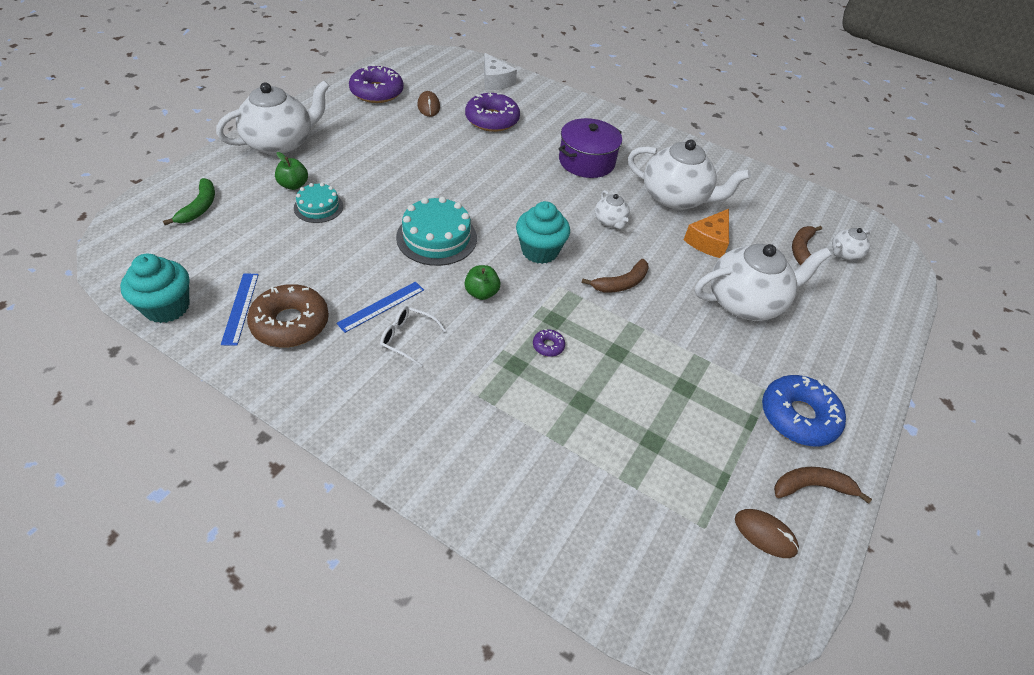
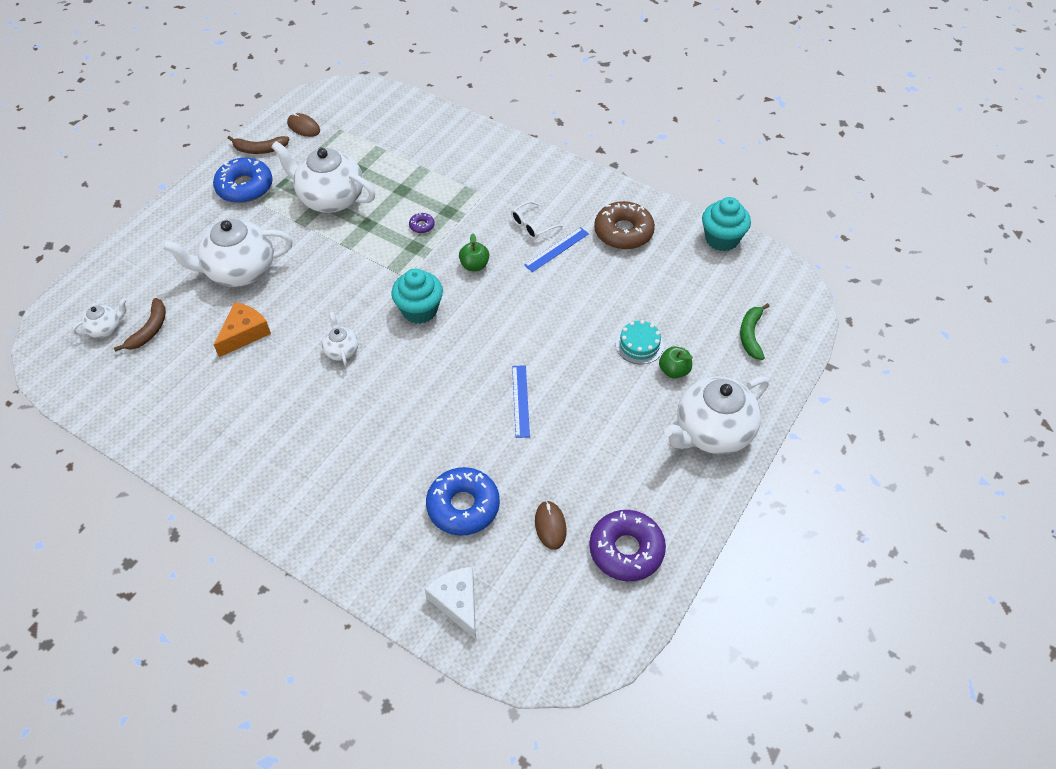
camera: 175 degrees left, 5 degrees up
blue ruler [221,273,259,346] -> blue ruler moved to [512,365,530,438]
white glasses [380,306,447,367] -> white glasses turned 120 degrees clockwise [511,201,563,239]
turquoise cake [396,196,477,266] -> none
purple donut [465,93,520,132] -> blue donut [426,467,500,536]
purple pot [559,118,622,178] -> none
brown banana [582,259,649,293] -> none
white teapot [628,139,751,210] -> white teapot moved to [271,141,375,213]

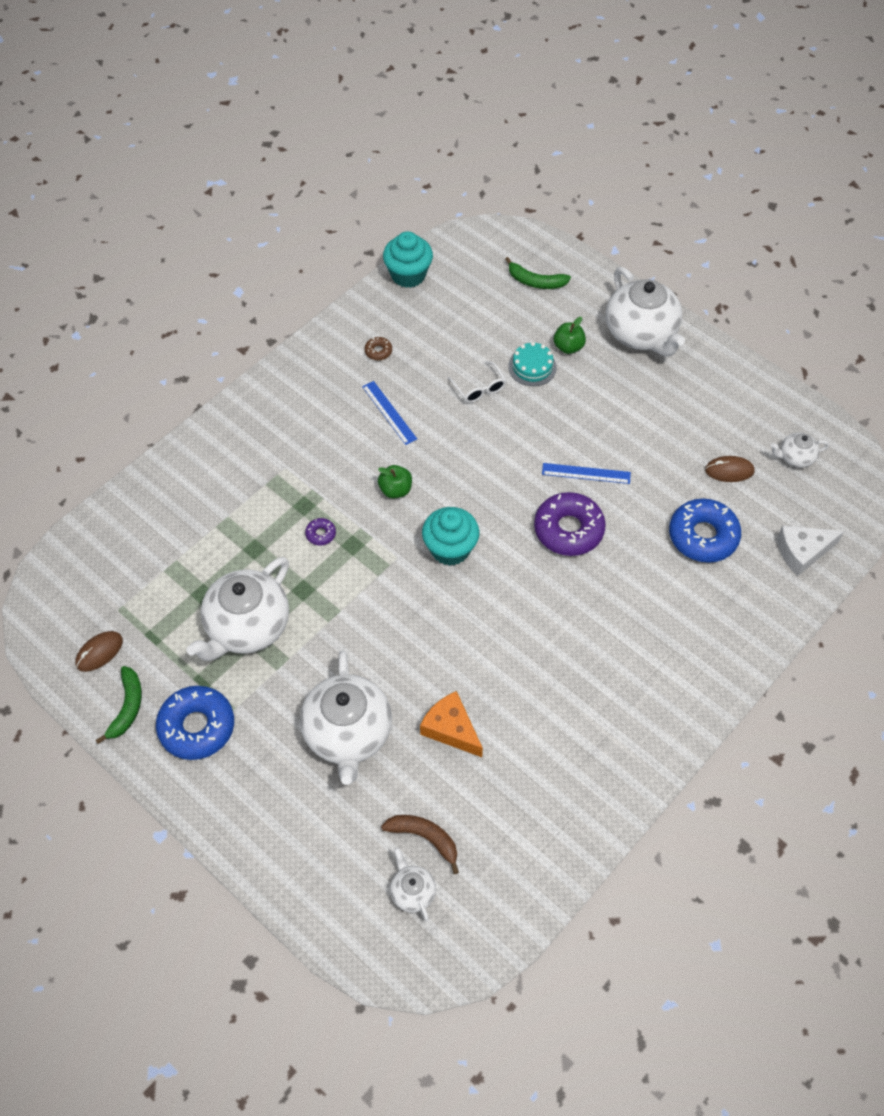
camera: 80 degrees left, 5 degrees up
brown banana [228,136,289,154] -> green banana [96,666,142,744]
white teapot [321,312,358,366] -> white teapot moved to [770,432,829,468]
white glasses [511,201,563,239] -> white glasses moved to [448,361,506,403]
purple donut [589,510,666,581] -> purple donut moved to [534,492,606,556]
brown donut [594,201,655,250] -> brown donut [364,337,392,360], size x0.43

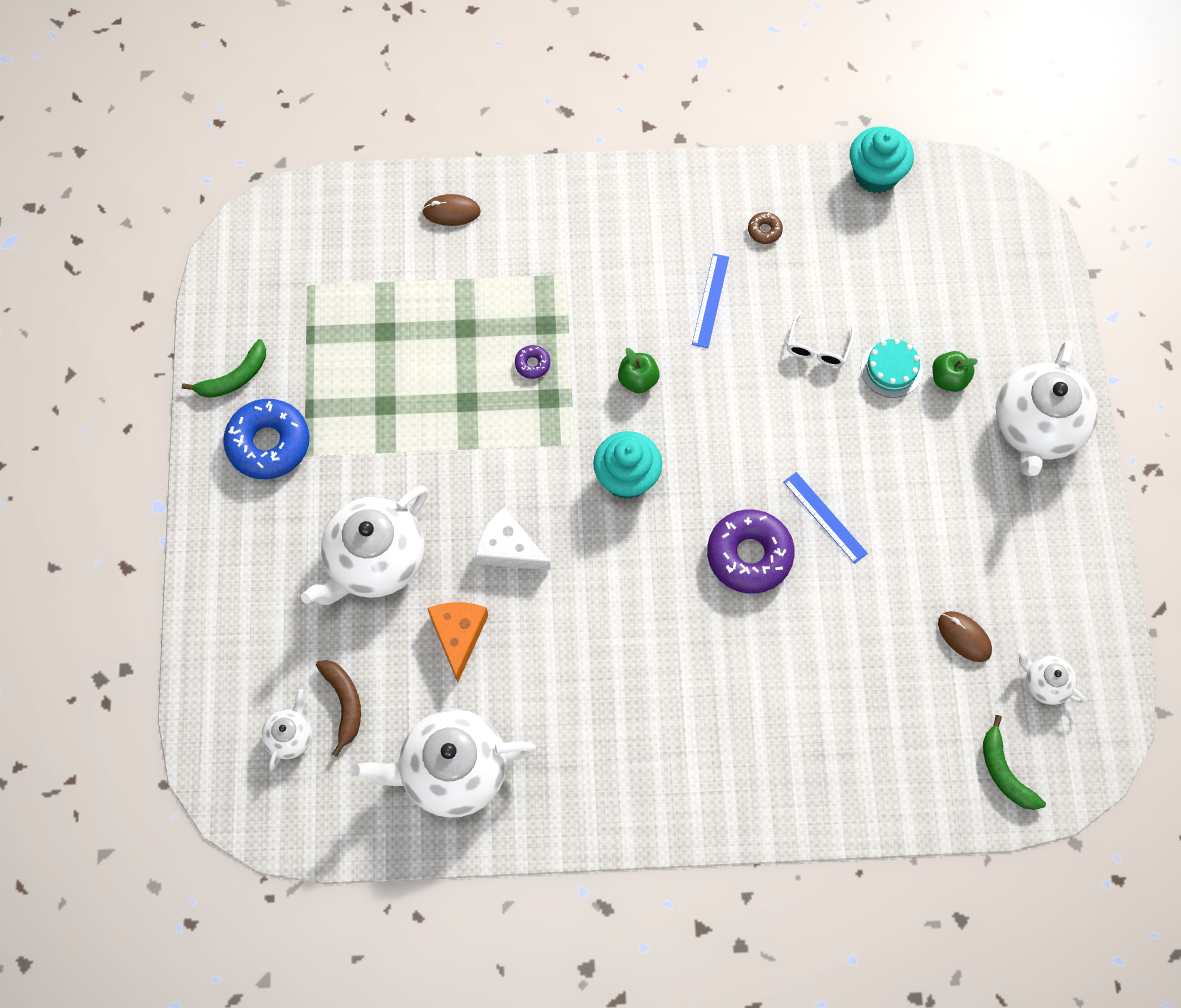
camera: 45 degrees right, 10 degrees up
brown mouse [75,631,123,672] -> brown mouse moved to [422,194,481,226]
white teapot [186,557,289,661] -> white teapot moved to [354,709,536,818]
green banana [505,257,571,289] -> green banana moved to [983,715,1046,810]
blue donut [669,499,741,563] -> none
white cheese [777,525,844,576] -> white cheese moved to [475,507,551,571]

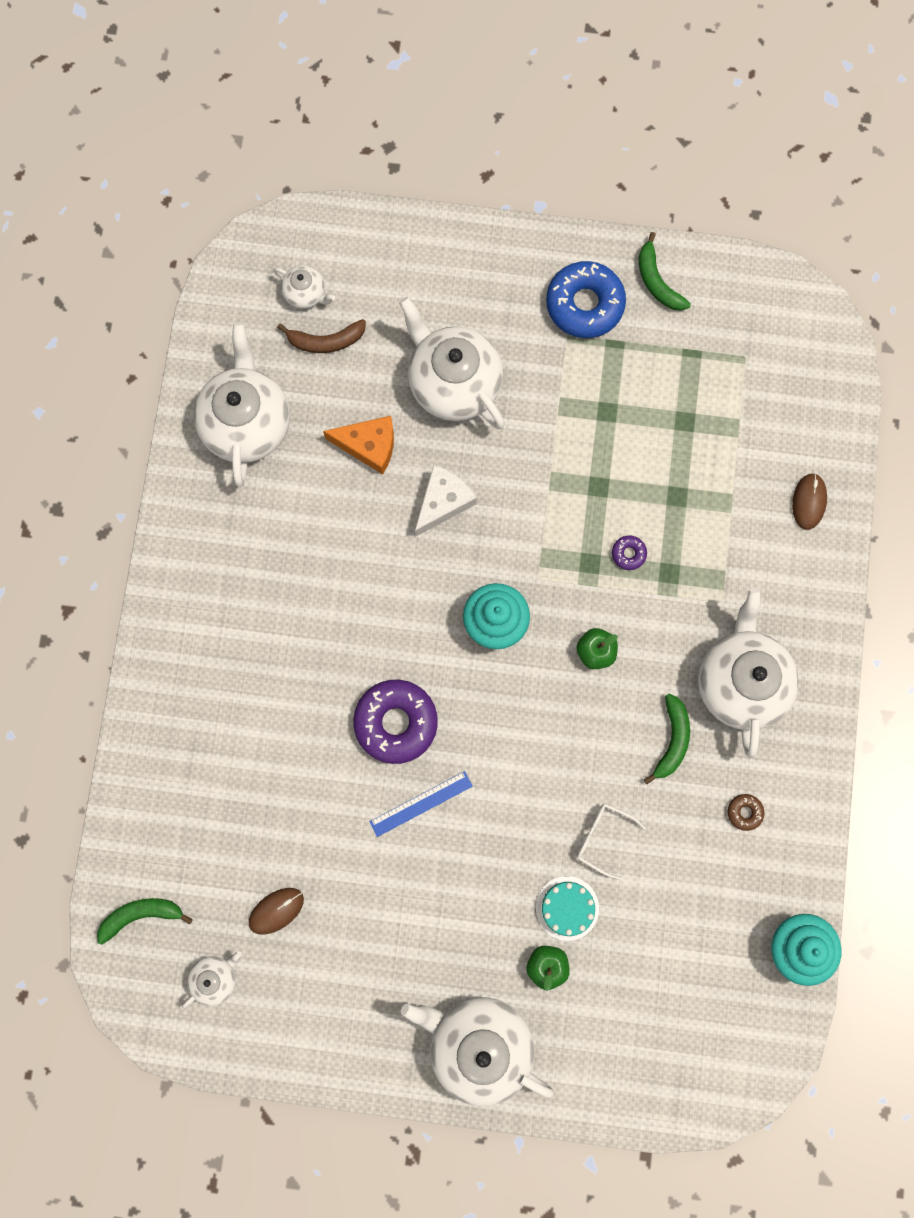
camera: 100 degrees right, 10 degrees up
blue ruler [692,254,729,348] -> green banana [644,694,690,784]
none -> white teapot [698,588,799,758]

